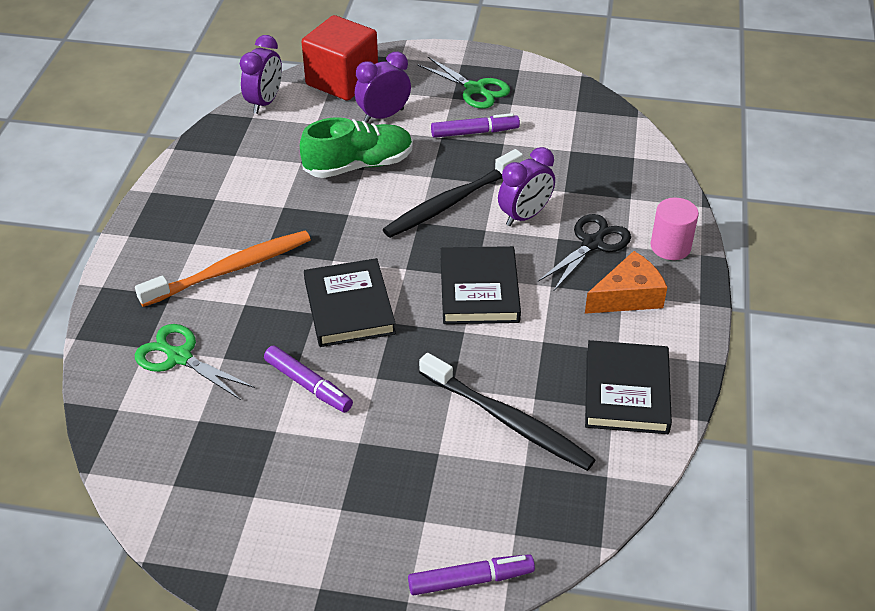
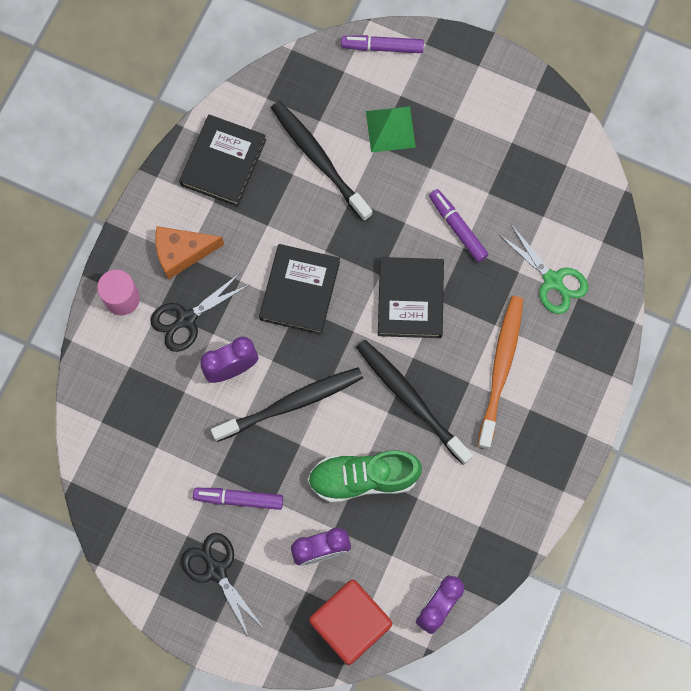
camera: 165 degrees left, 30 degrees up
orange toothbrush [135,231,311,307] -> orange toothbrush turned 120 degrees clockwise [477,296,523,449]
green scissors [417,57,510,109] -> black scissors [181,533,262,639]
none -> black toothbrush [356,340,473,465]
none -> green pyramid [366,106,416,152]

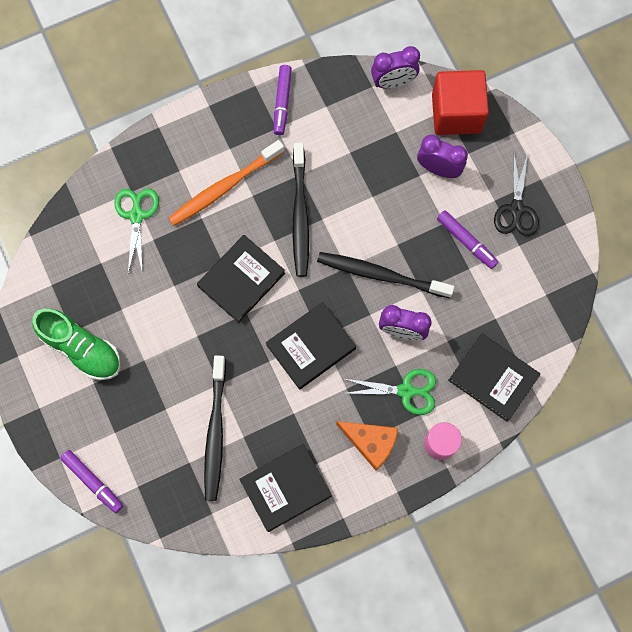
camera: 140 degrees left, 0 degrees up
black scissors [150,272,249,352] -> green scissors [341,369,436,415]
green shoe [308,450,422,503] -> green shoe moved to [32,309,120,380]
green pyramid [366,106,416,152] -> none
purple marker [429,189,489,262] -> purple marker moved to [274,65,292,135]
none -> black book [448,333,541,422]

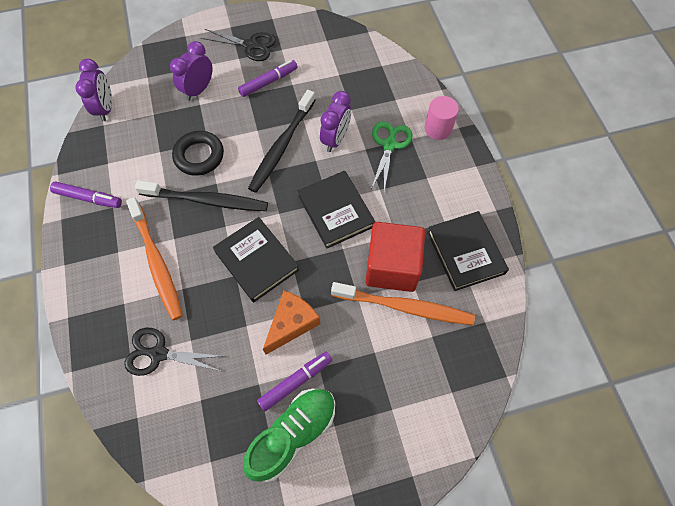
camera: 80 degrees left, 10 degrees down
purple marker [60,450,123,513] -> purple marker moved to [257,352,332,412]
green scissors [114,189,159,275] -> black scissors [124,327,224,376]
black toothbrush [204,355,226,501] -> orange toothbrush [331,282,475,325]
orange cheese [336,421,398,470] -> orange cheese moved to [263,290,320,355]
red cube [432,70,489,135] -> red cube moved to [365,222,425,292]
black book [448,333,541,422] -> none
none -> black ring [172,131,224,176]

